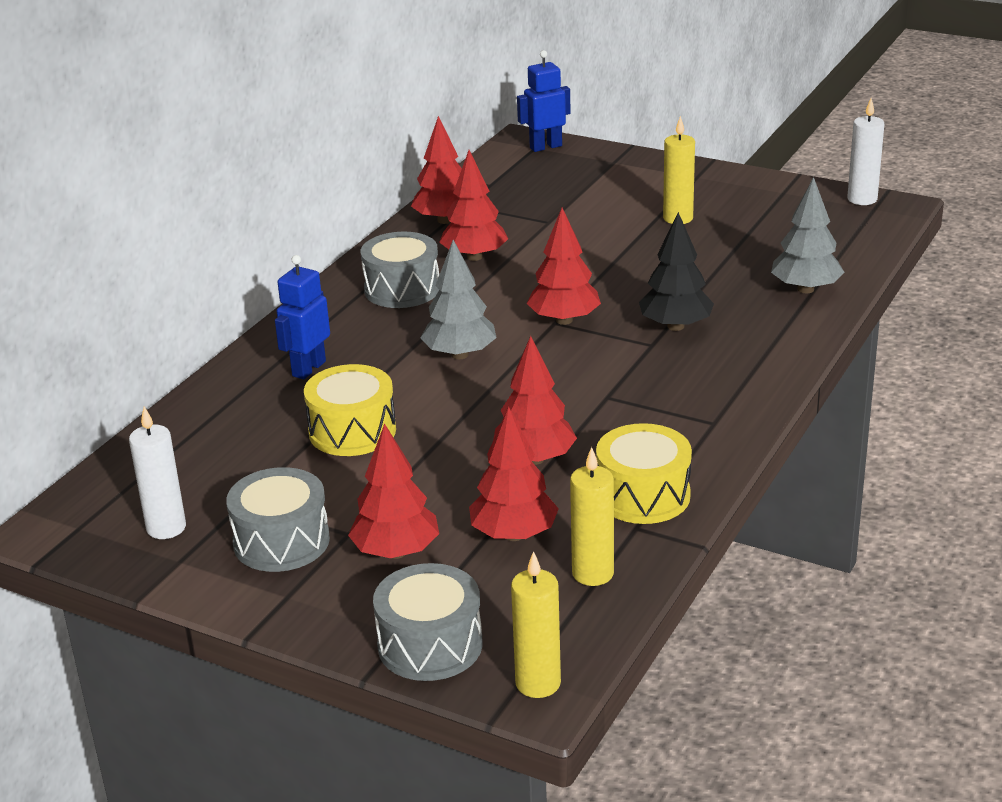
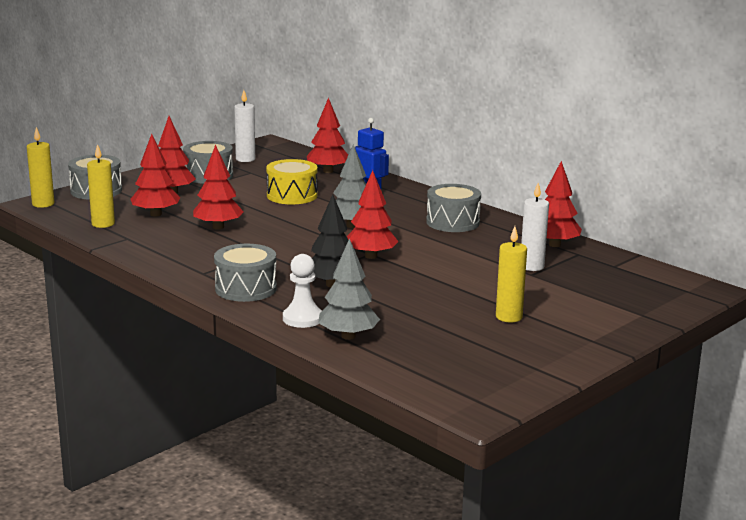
camera: 105 degrees right, 10 degrees down
red tree [439,150,508,261] -> red tree moved to [307,98,348,173]
blue robot [517,50,571,152] -> none
yellow drum [596,423,692,524] -> none
white candle [847,98,884,205] -> white candle moved to [521,183,549,271]
none -> grey drum [214,244,277,302]
none -> white pawn [283,254,322,328]

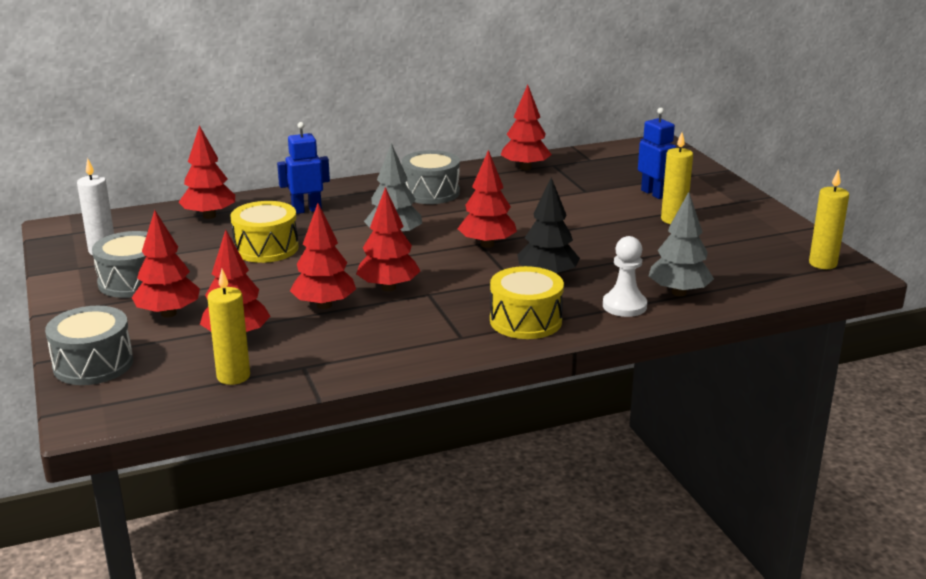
camera: 65 degrees left, 5 degrees up
yellow candle [27,127,55,208] -> yellow candle moved to [809,170,849,269]
grey drum [214,244,277,302] -> yellow drum [490,266,564,339]
white candle [521,183,549,271] -> none
none -> red tree [356,187,420,291]
none -> blue robot [638,108,676,199]

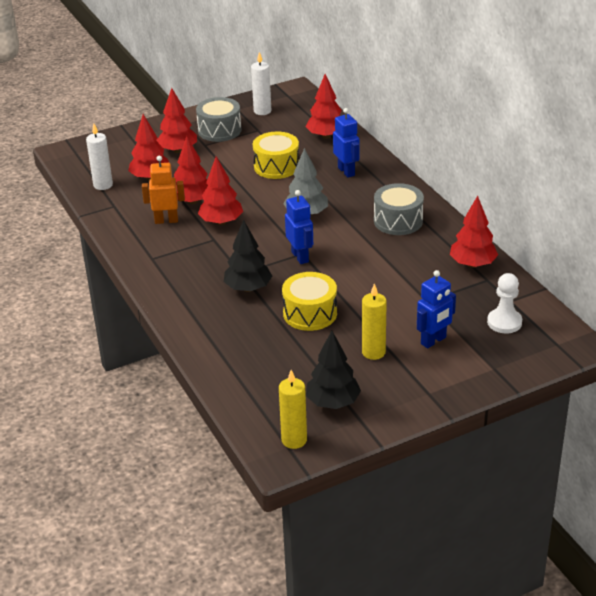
camera: 85 degrees right, 10 degrees up
grey drum [45,306,133,385] -> none
yellow candle [207,269,250,385] -> white candle [86,124,113,190]
red tree [458,150,517,248] -> blue robot [285,190,313,264]
yellow drum [490,266,564,339] -> yellow drum moved to [282,272,337,331]
white pawn [603,236,647,317] -> white pawn moved to [487,273,522,333]
grey tree [649,192,714,296] -> none
none -> orange robot [142,156,185,224]
none -> black tree [306,331,361,409]

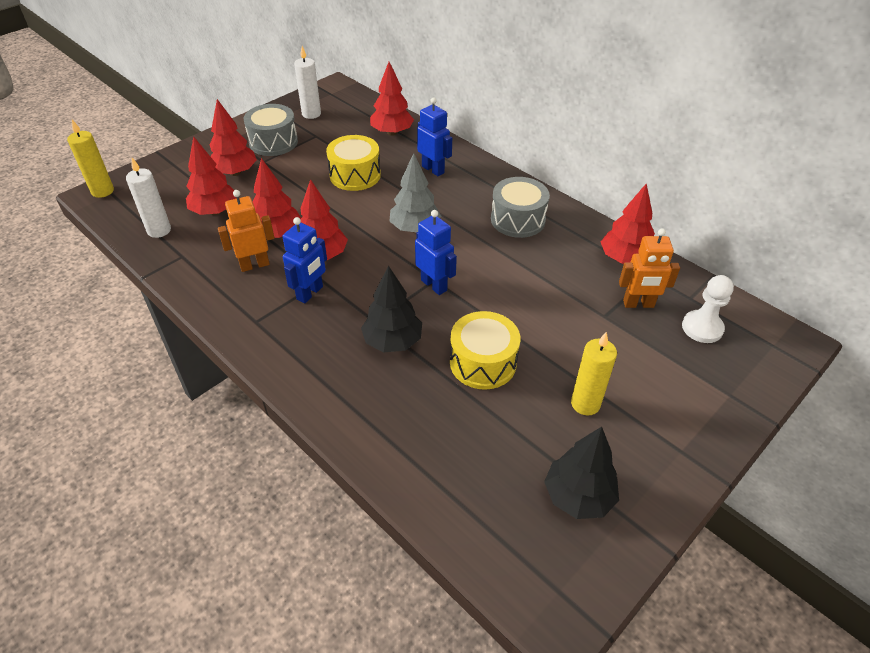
camera: 20 degrees left, 10 degrees up
yellow candle [279,370,307,449] -> yellow candle moved to [67,120,114,198]
blue robot [417,270,456,348] -> blue robot moved to [283,217,327,303]
none -> orange robot [619,228,680,308]

